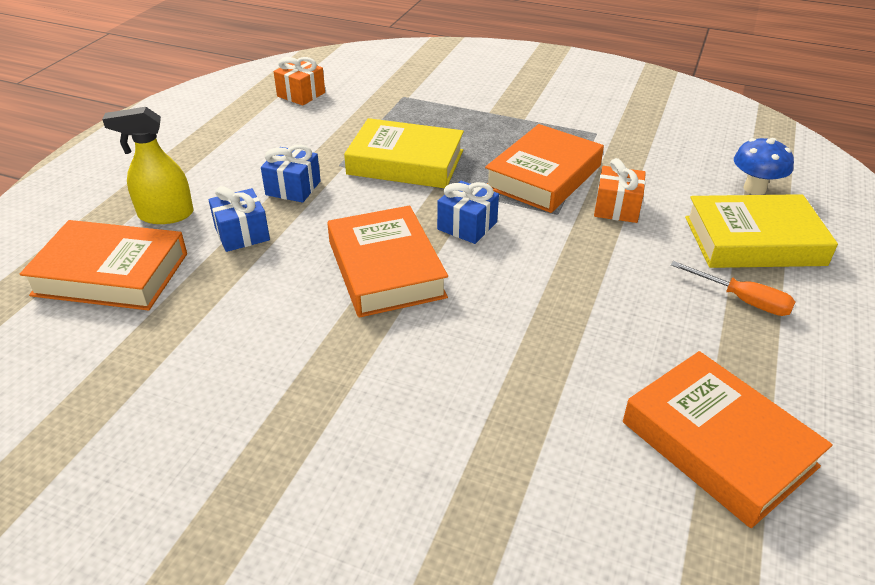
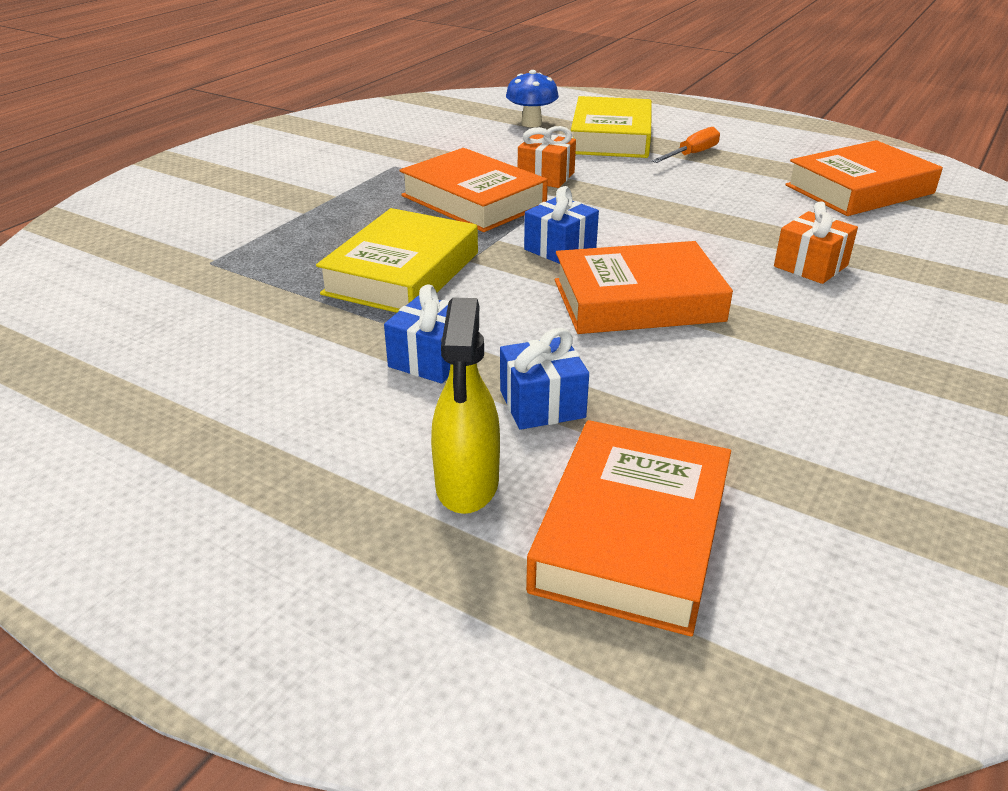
camera: 80 degrees left, 5 degrees down
orange gift [274,57,325,106] -> orange gift moved to [774,202,858,284]

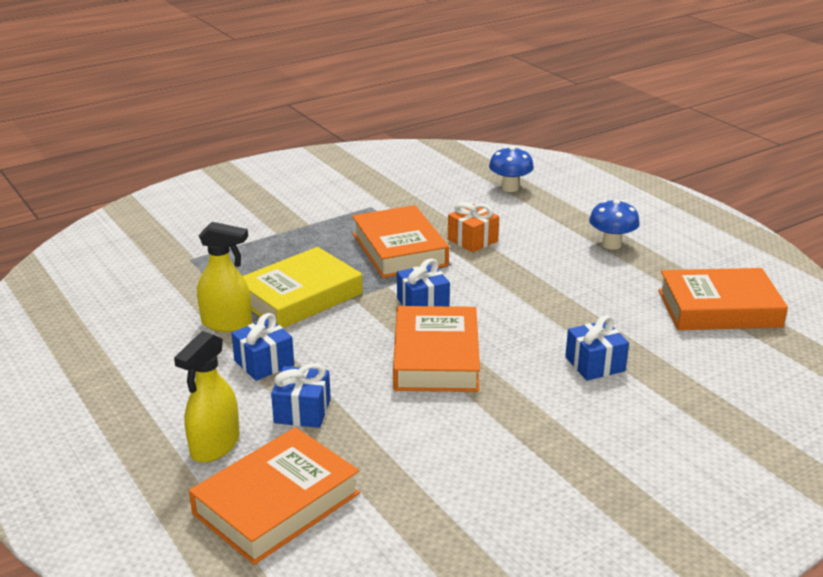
camera: 25 degrees right, 5 degrees down
orange book [555,241,733,334] -> orange book turned 75 degrees clockwise [393,306,480,392]
yellow book [571,96,652,158] -> none
orange screwdriver [652,127,720,163] -> blue mushroom [589,200,640,250]
orange gift [774,202,858,284] -> blue gift [565,315,629,381]
none -> yellow spray bottle [197,222,252,332]

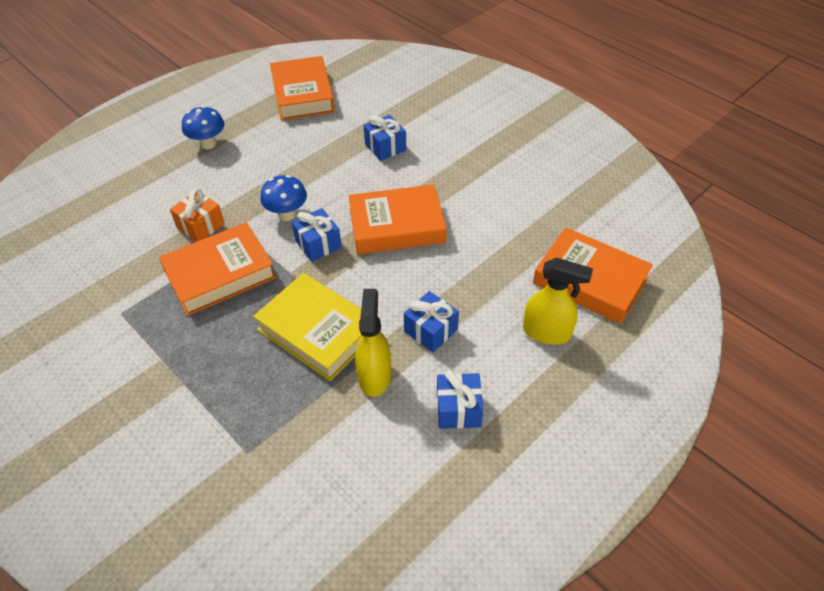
camera: 100 degrees left, 20 degrees up
blue gift [271,363,331,428] -> blue gift moved to [437,370,483,429]
blue mushroom [489,146,534,192] -> blue mushroom moved to [260,175,307,221]

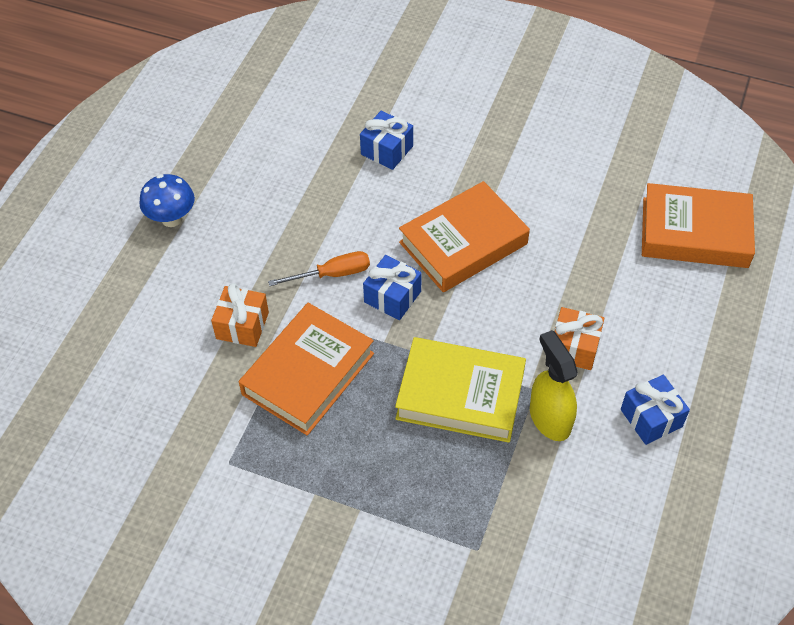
camera: 25 degrees left, 5 degrees up
blue mushroom [260,175,307,221] -> orange screwdriver [268,251,370,286]
orange book [270,56,335,120] -> none
blue gift [404,291,459,352] -> orange gift [554,307,605,370]
yellow spray bottle [523,258,593,345] -> none

